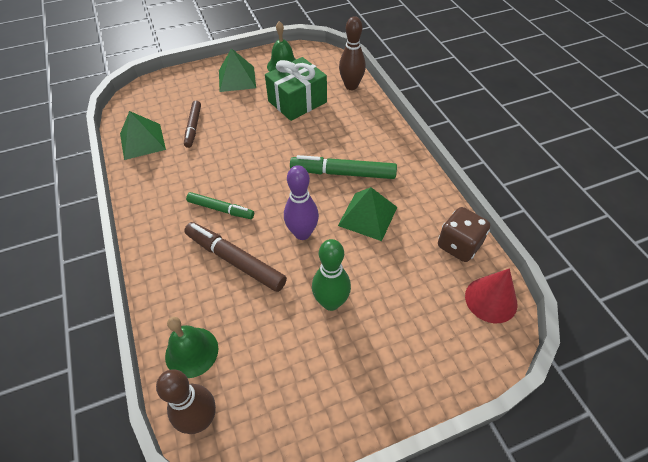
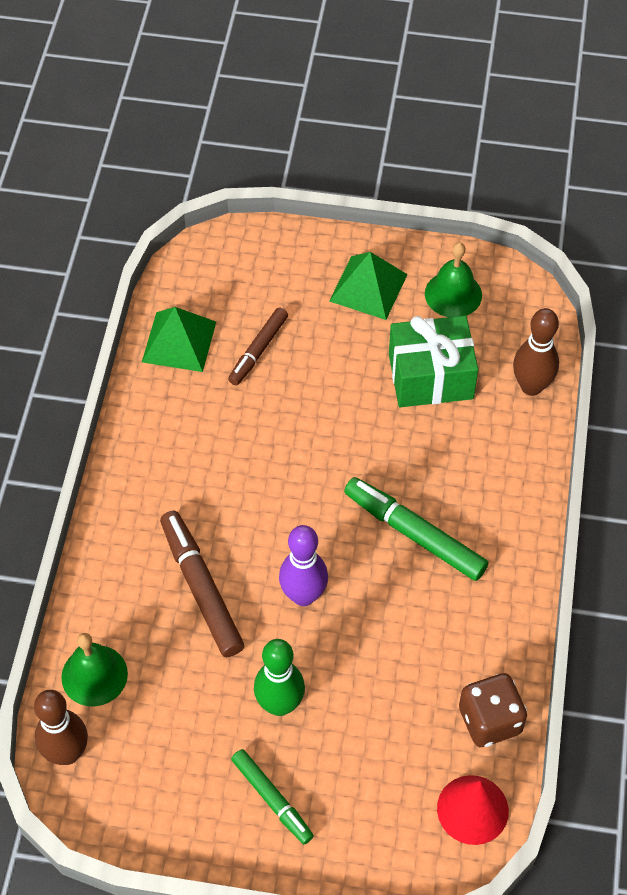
camera: 30 degrees right, 5 degrees up
green marker [186,192,254,219] -> green marker moved to [231,749,314,844]
green pyramid [338,187,397,241] -> none

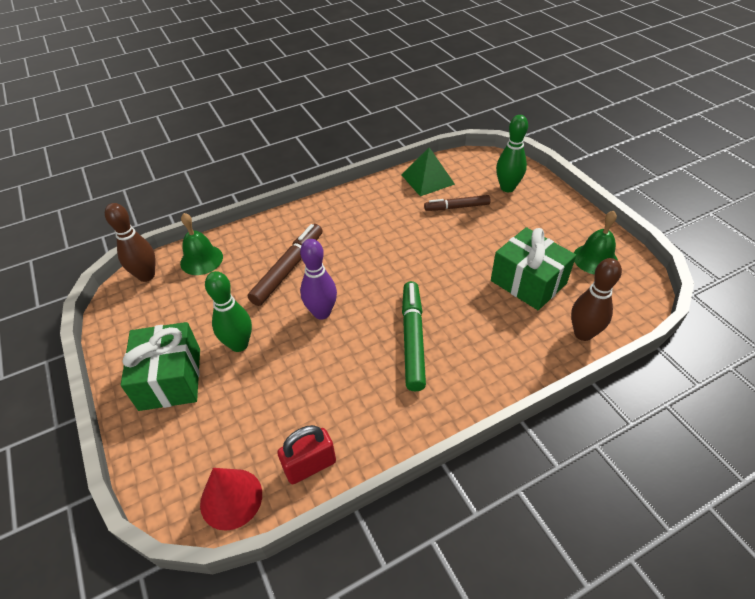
camera: 55 degrees right, 10 degrees down
green marker [231,749,314,844] -> green gift [121,322,200,411]
green pyramid [329,252,408,320] -> none
brown dice [459,673,527,747] -> red padlock [277,425,336,484]
none -> green bowling pin [496,115,528,192]

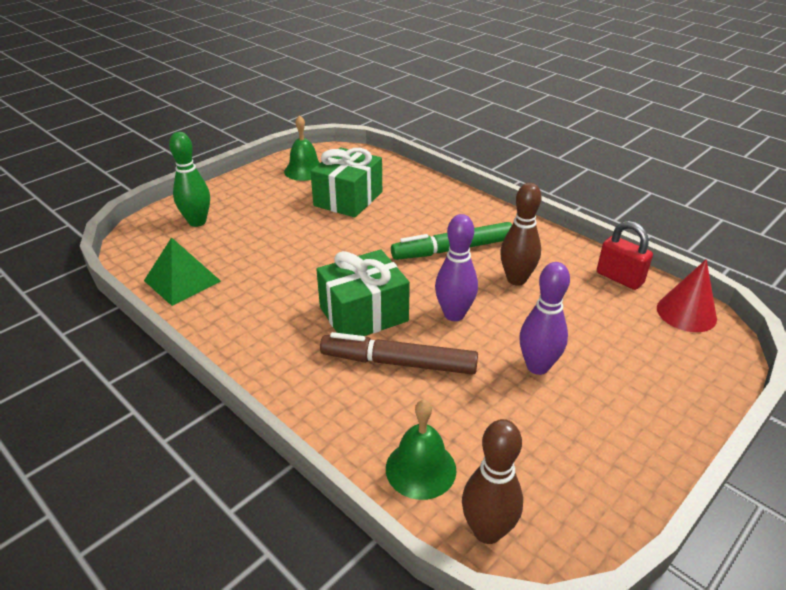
camera: 110 degrees left, 10 degrees down
green gift [121,322,200,411] -> green gift moved to [316,249,410,336]
green bowling pin [205,271,252,352] -> purple bowling pin [519,262,570,375]
brown marker [424,195,491,211] -> none
brown bowling pin [571,258,622,341] -> brown bowling pin moved to [500,183,541,286]

